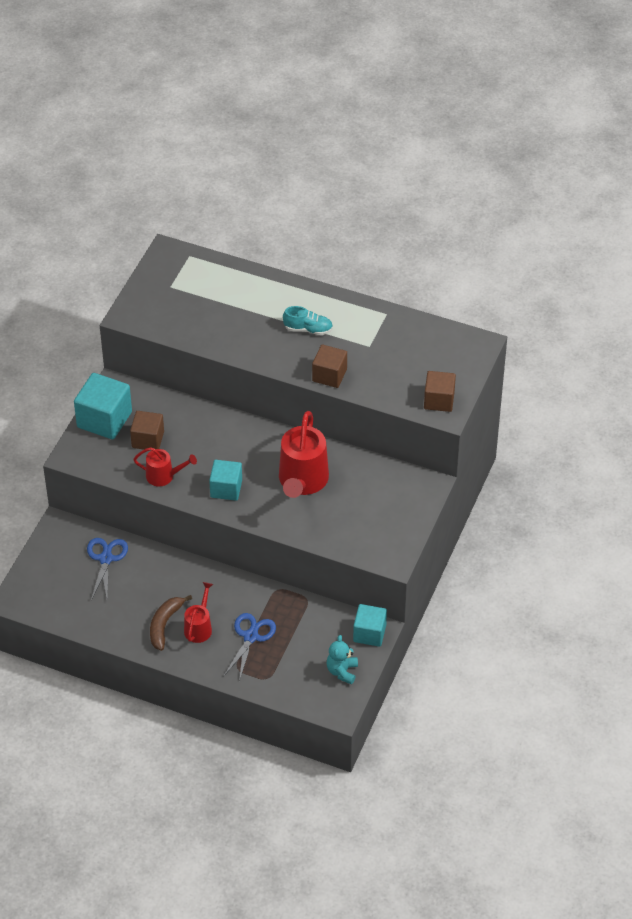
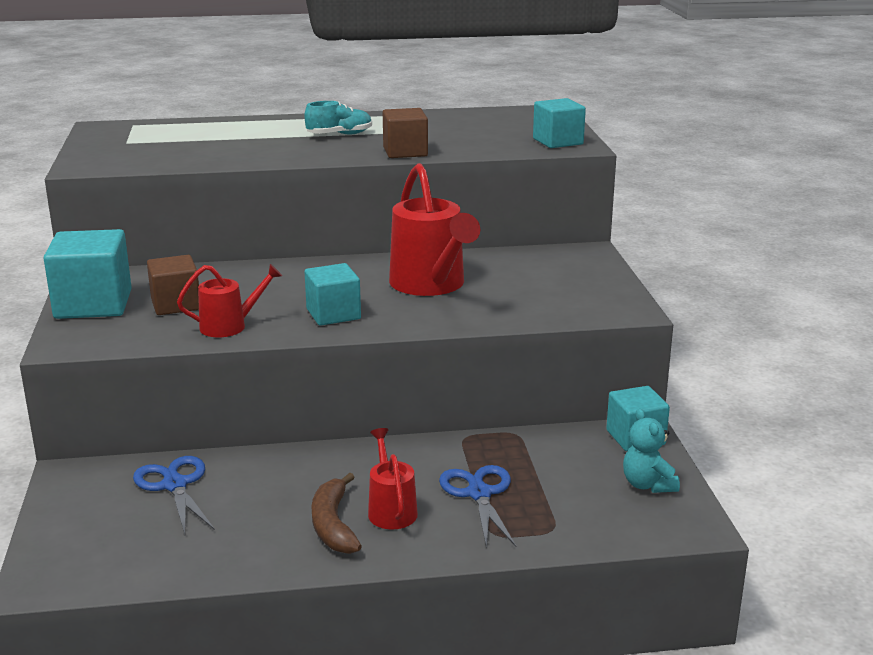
camera: 30 degrees left, 25 degrees down
brown cube [424,371,456,412] -> turquoise cube [533,98,586,148]

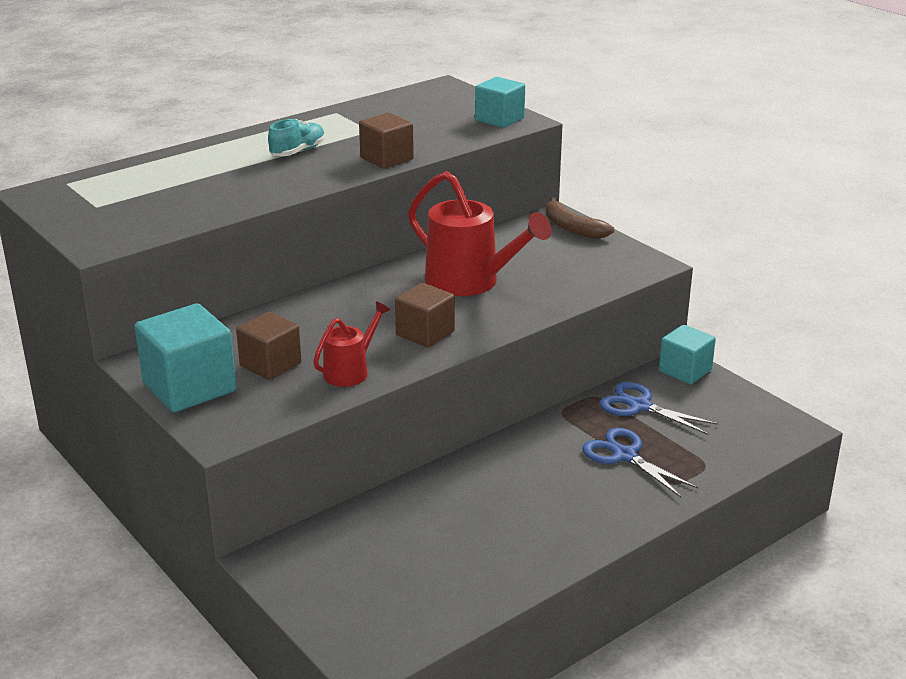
camera: 30 degrees left, 5 degrees up
blue scissors [133,456,215,534] -> blue scissors moved to [600,382,718,435]
turquoise cube [305,263,361,326] -> brown cube [395,283,455,348]
brown banana [311,473,362,554] -> brown banana moved to [546,197,614,239]
red watering can [368,428,418,530] -> none
turquoise teddy bear [623,408,680,493] -> none

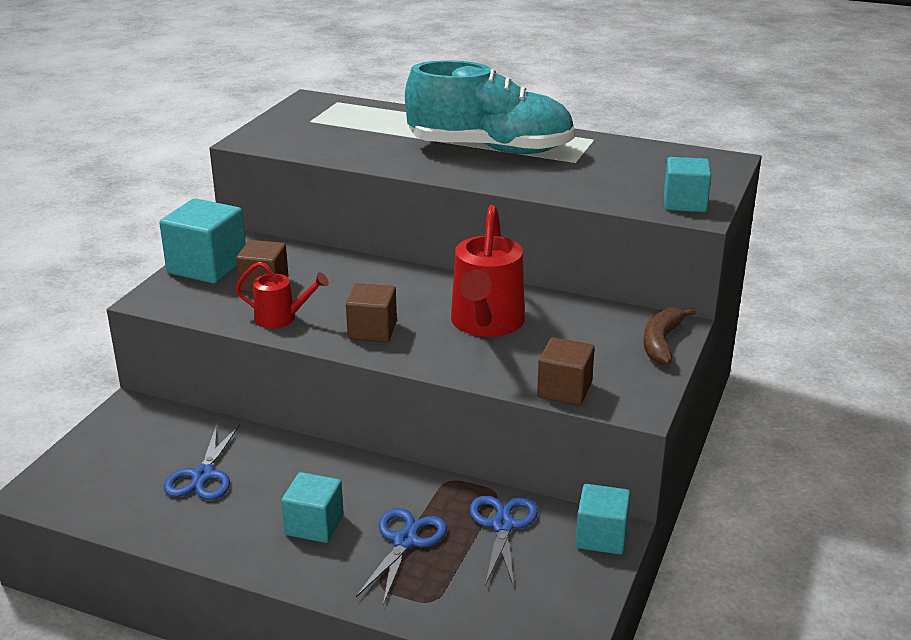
camera: 60 degrees right, 0 degrees up
turquoise shoe [268,119,325,156] -> turquoise shoe [405,60,575,154], size x2.47
brown cube [359,113,414,168] -> brown cube moved to [537,337,595,405]
none -> blue scissors [164,424,240,500]
none -> turquoise cube [281,472,344,543]

